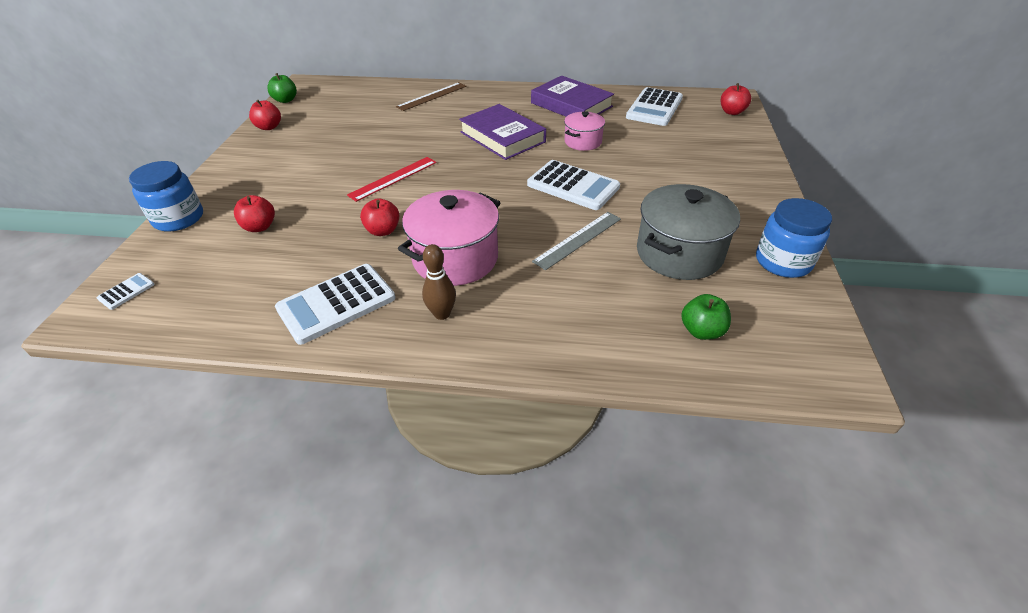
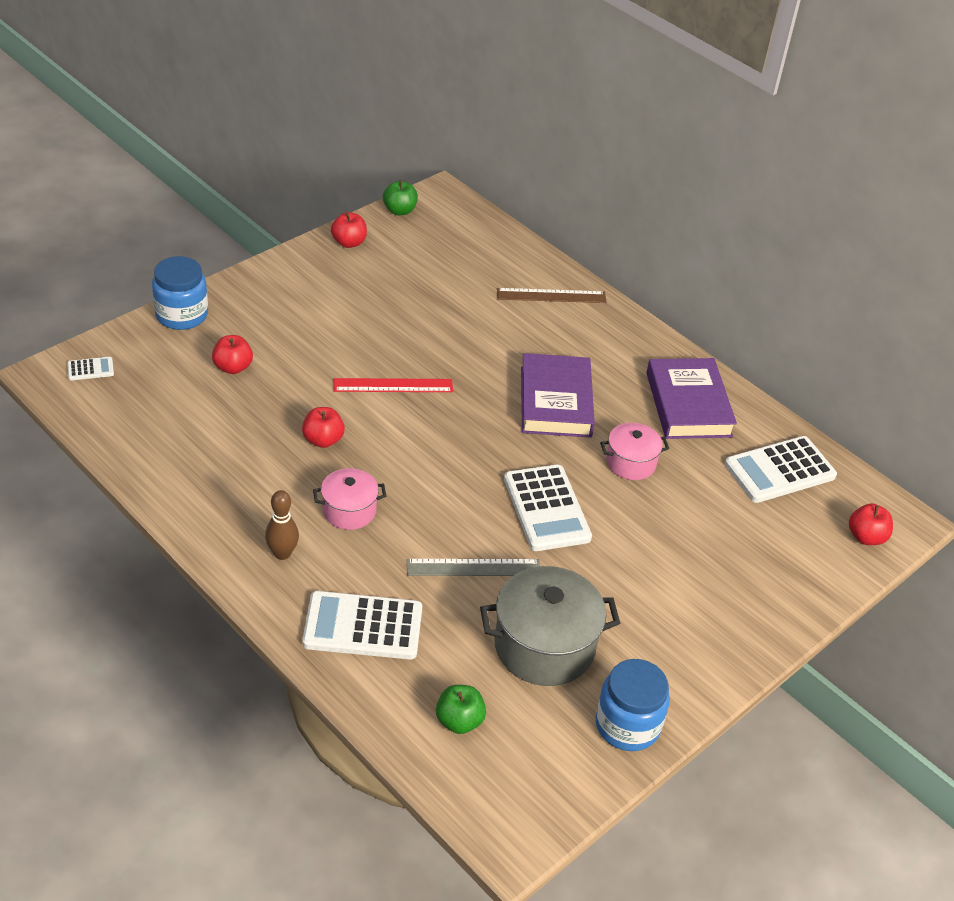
camera: 35 degrees right, 0 degrees up
white calculator [275,264,395,345] -> white calculator moved to [303,591,422,659]
pink pot [398,190,501,286] -> pink pot [313,468,386,530], size x0.57

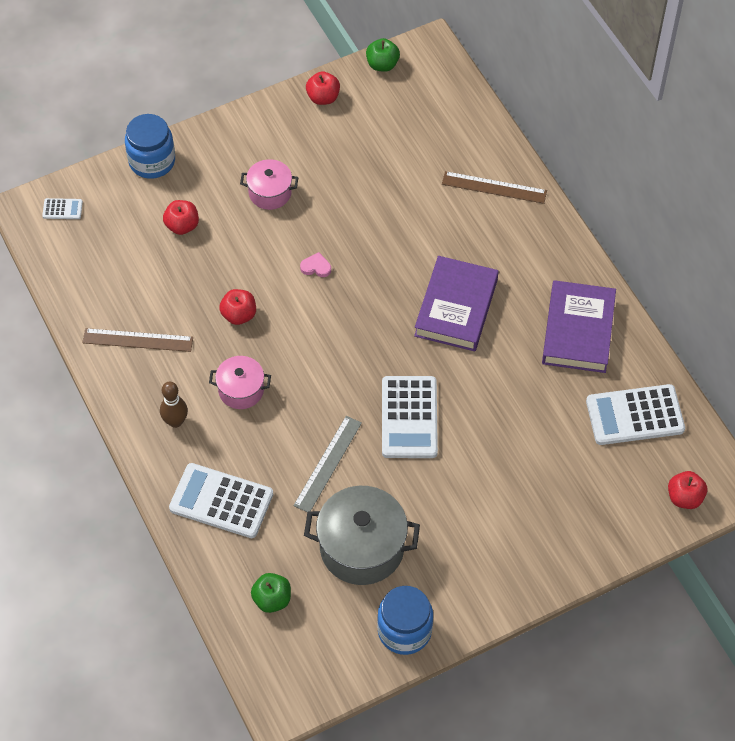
camera: 20 degrees right, 15 degrees up
red ruler [334,378,453,392] -> pink heart [300,252,331,277]
grey ruler [407,559,540,576] -> grey ruler turned 75 degrees counterclockwise [293,416,362,512]
pink pot [600,423,669,480] -> pink pot moved to [240,159,298,210]
none -> brown ruler [82,328,193,352]

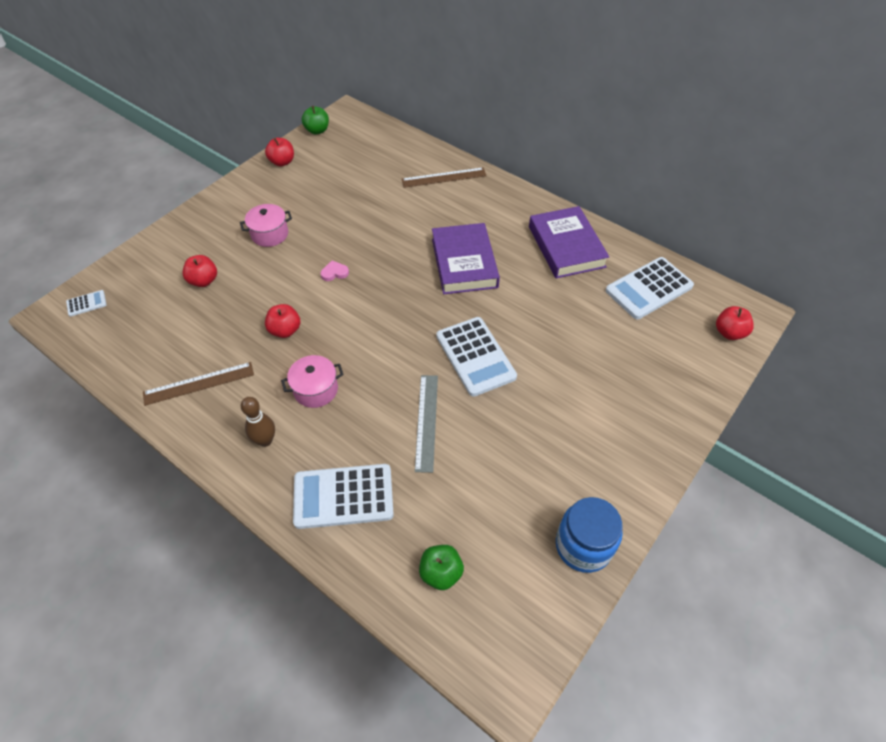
camera: 25 degrees left, 5 degrees down
blue jar [125,114,175,179] -> none
grey pot [304,486,420,585] -> none

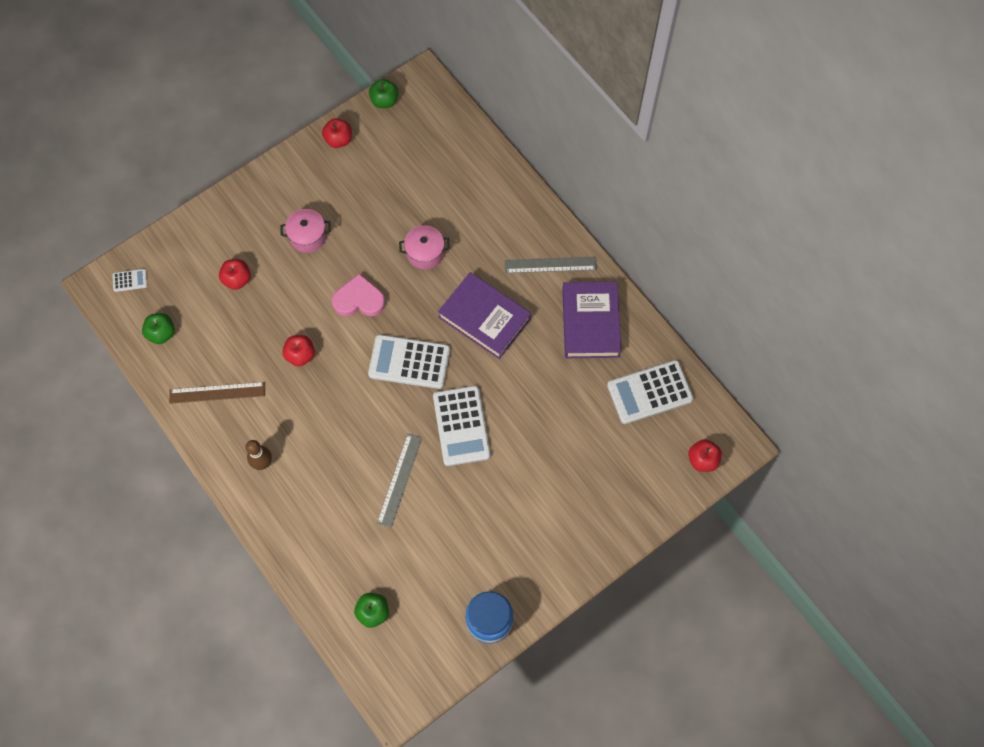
camera: 15 degrees right, 15 degrees up
pink pot [281,355,344,408] -> pink pot moved to [399,225,450,269]
white calculator [293,464,394,529] -> white calculator moved to [368,334,450,389]
pink heart [321,261,349,281] -> pink heart [332,273,386,316], size x1.93
brown ruler [402,167,487,188] -> none
purple book [432,223,500,294] -> purple book turned 60 degrees counterclockwise [438,272,531,359]
none -> green apple [142,313,175,344]
none -> grey ruler [505,257,597,273]

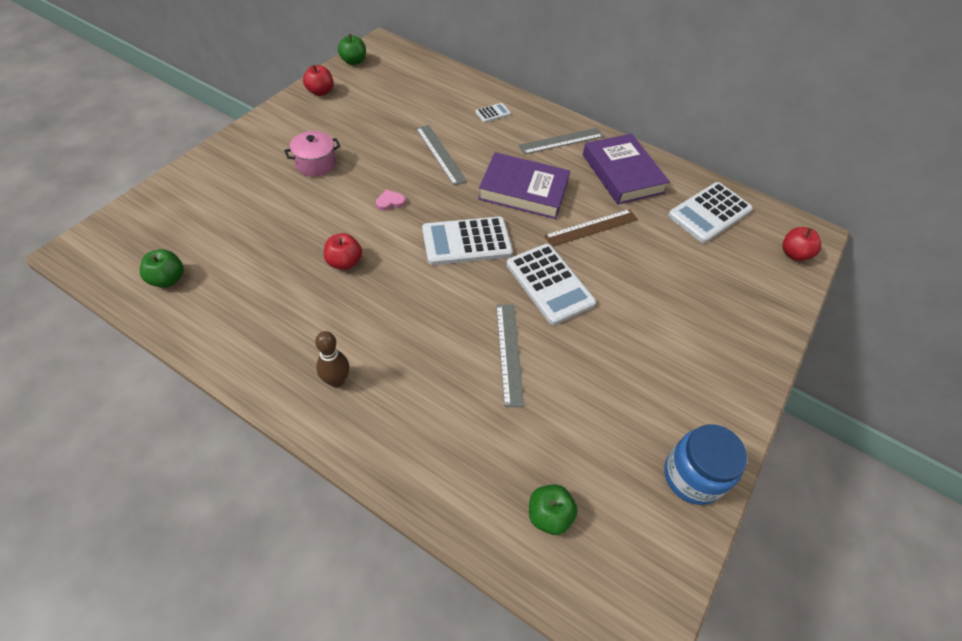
camera: 25 degrees left, 15 degrees down
white calculator [112,269,147,292] -> white calculator moved to [475,103,511,123]
brown ruler [169,382,265,404] -> brown ruler moved to [544,209,638,247]
red apple [219,259,251,290] -> none
pink heart [332,273,386,316] -> pink heart [376,189,406,211], size x0.52
pink pot [399,225,450,269] -> grey ruler [416,125,467,186]

